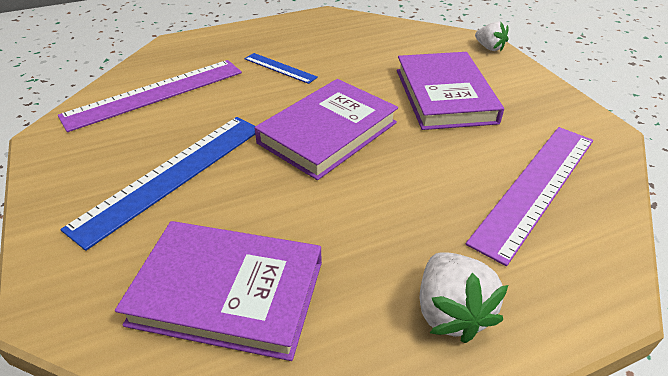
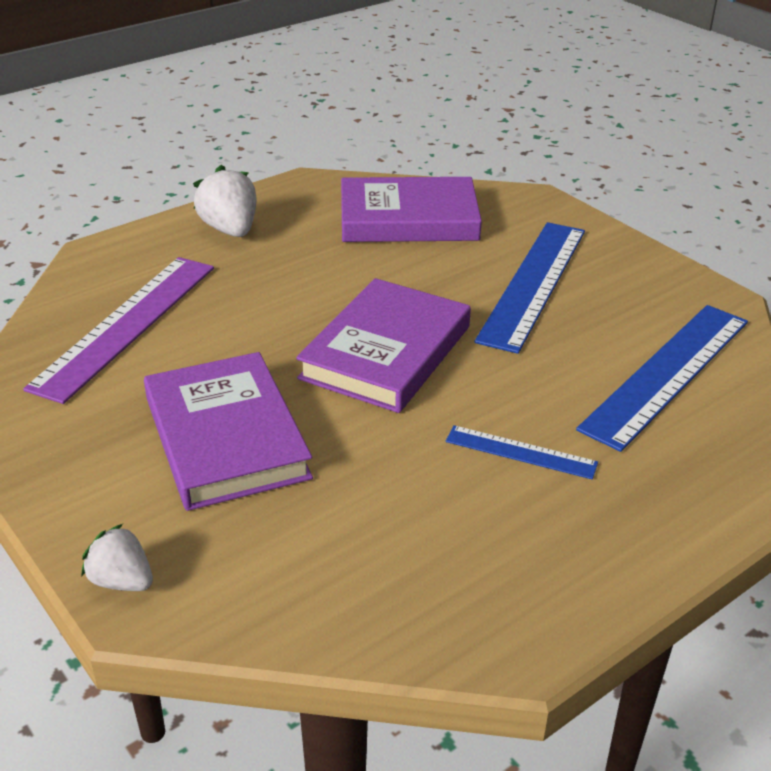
camera: 165 degrees right, 5 degrees down
purple ruler [58,60,242,132] -> blue ruler [576,305,748,452]

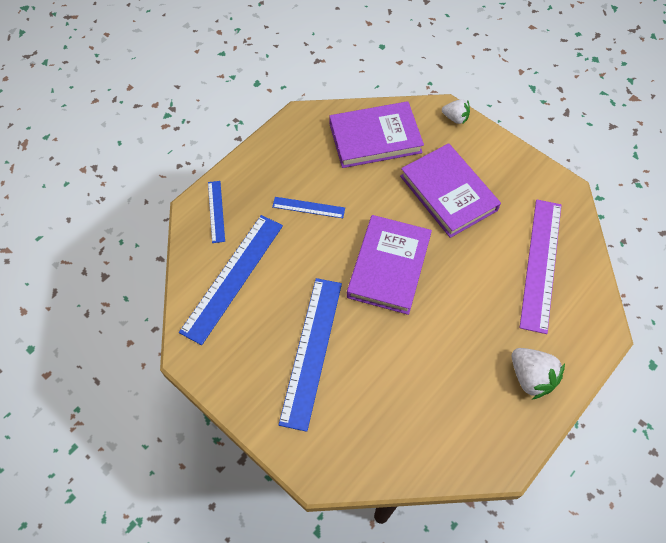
camera: 170 degrees right, 25 degrees up
purple book [341,177,482,242] -> purple book moved to [329,101,424,168]
none -> blue ruler [208,181,225,243]

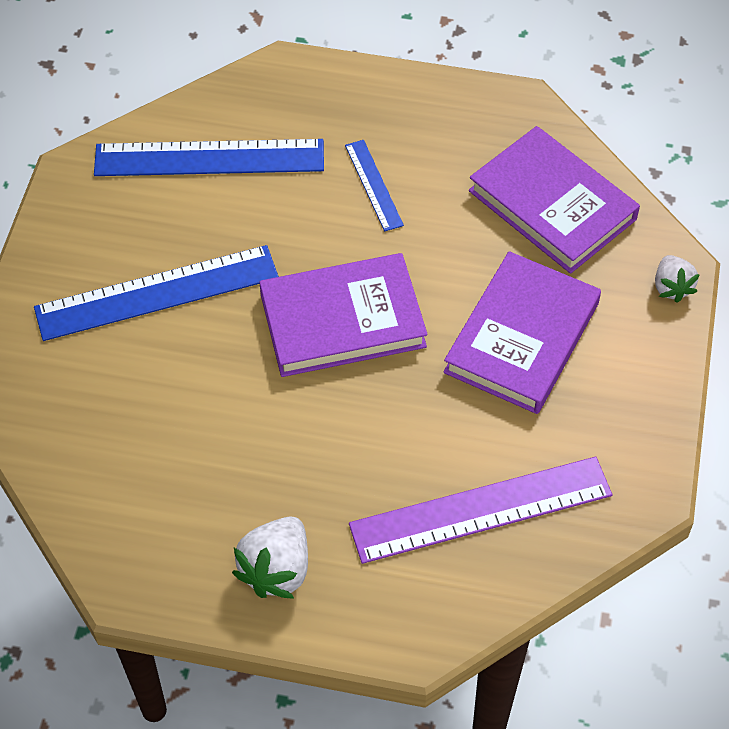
camera: 60 degrees right, 5 degrees down
blue ruler [208,181,225,243] -> none

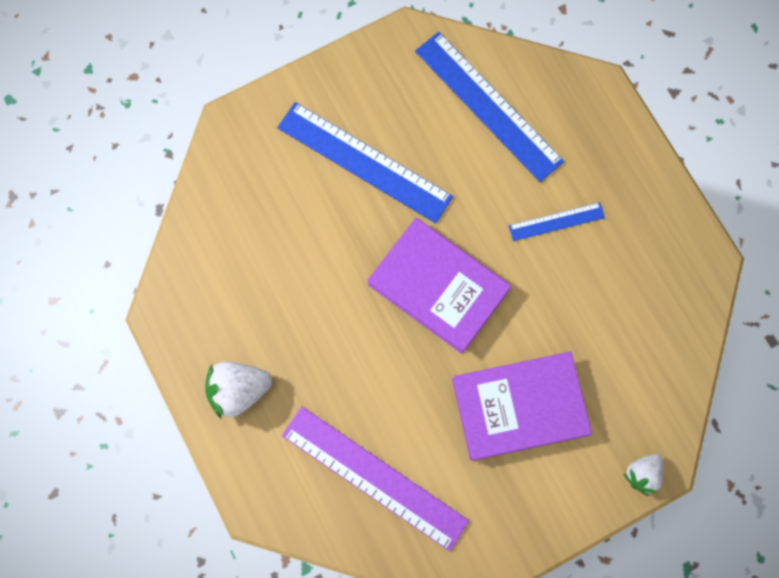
camera: 50 degrees right, 20 degrees up
blue ruler [345,140,404,231] -> blue ruler turned 45 degrees clockwise [509,202,605,241]
purple book [469,126,640,274] -> none

